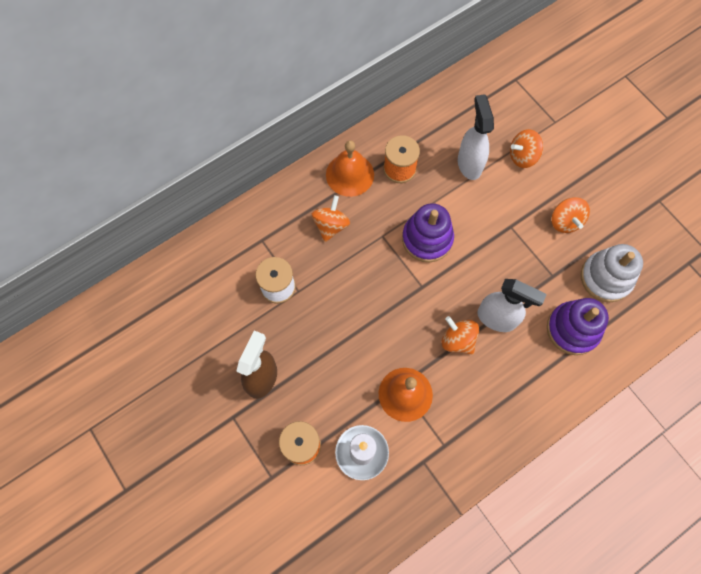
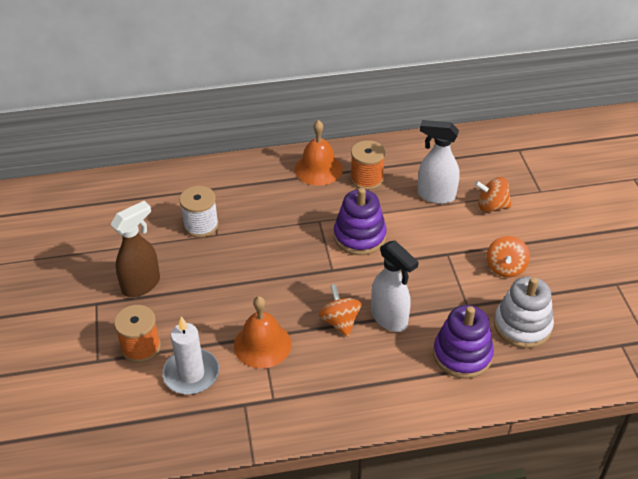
camera: 25 degrees right, 25 degrees down
orange spinning top [312,196,350,242] -> none
white spray bottle [458,94,494,180] -> white spray bottle turned 90 degrees counterclockwise [417,120,459,204]

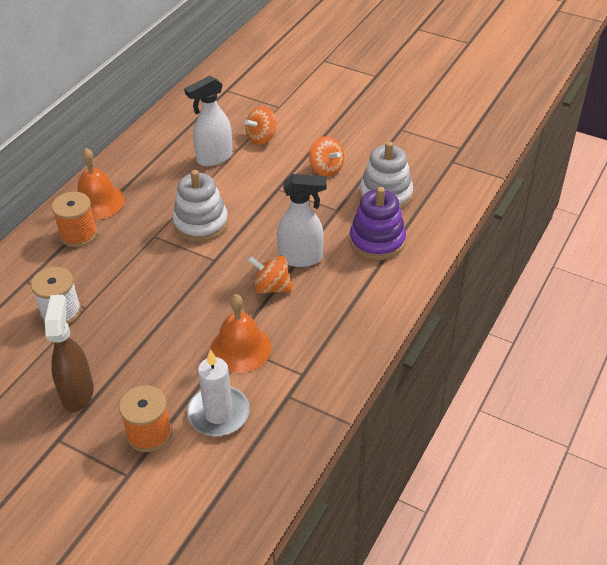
camera: 50 degrees left, 0 degrees up
purple stacking toy [334,188,387,255] -> white stacking toy [173,170,228,242]
orange spool [350,140,385,190] -> orange spool moved to [52,192,97,247]

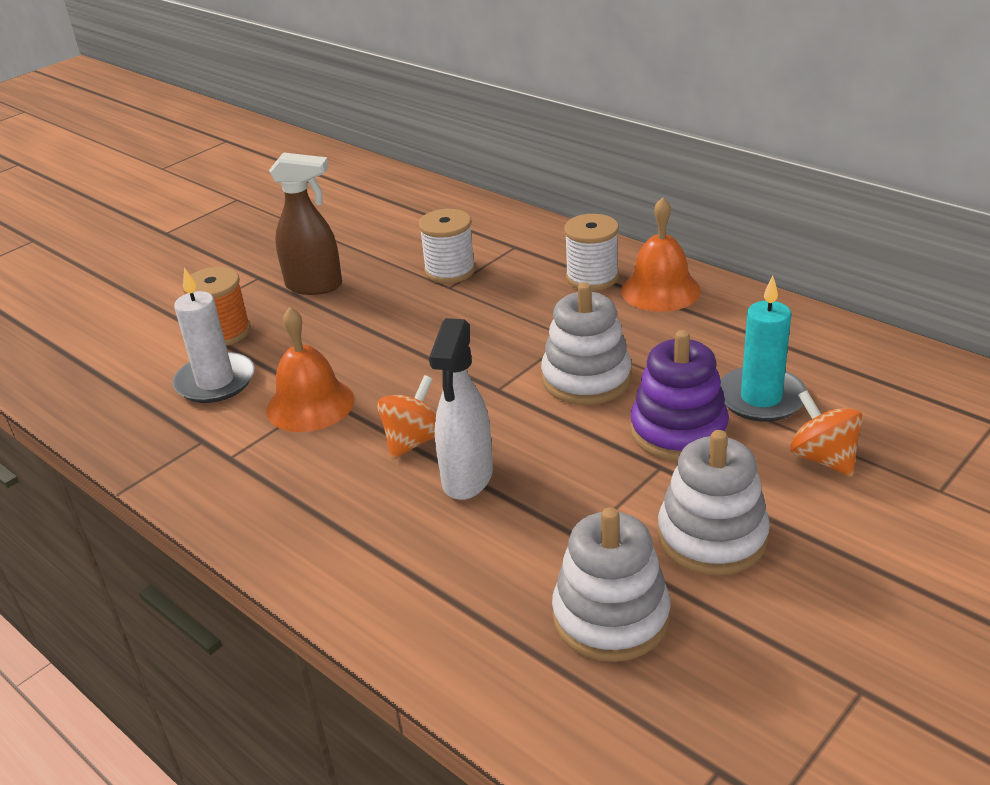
camera: 105 degrees right, 10 degrees down
orange spool [52,192,97,247] -> white spool [564,214,619,291]
white spray bottle [184,76,233,166] -> turquoise candle [720,275,807,422]
orange spinning top [309,136,344,177] -> white stacking toy [658,430,770,575]
purple stacking toy [350,187,406,260] -> purple stacking toy moved to [630,330,729,461]

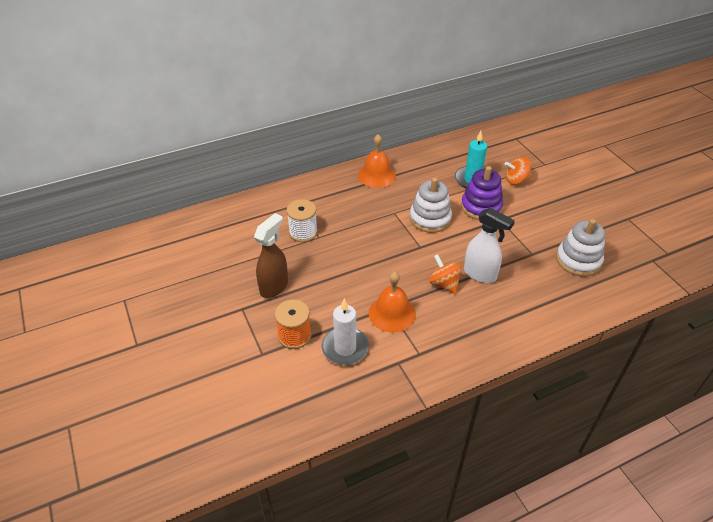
camera: 70 degrees left, 10 degrees up
white spool [564,214,619,291] -> none
white stacking toy [658,430,770,575] -> none

